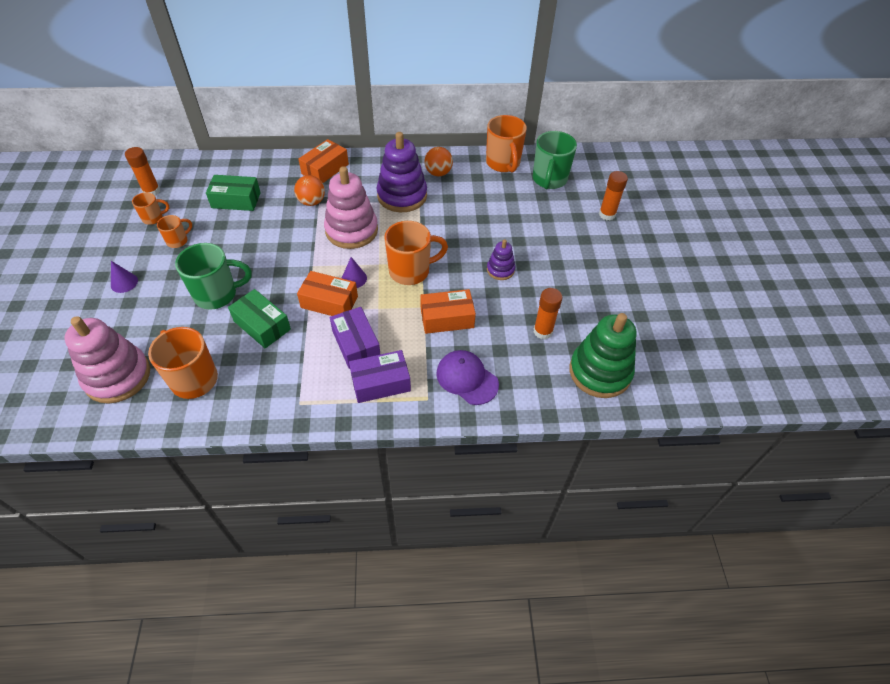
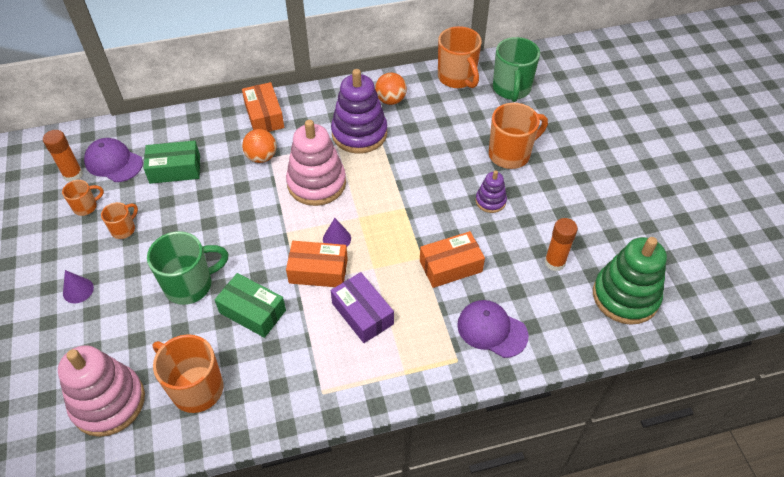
camera: 10 degrees left, 0 degrees up
orange box [298,139,349,183] -> orange box turned 45 degrees counterclockwise [242,82,284,132]
purple box [349,350,411,403] -> none
orange mug [384,221,448,285] -> orange mug moved to [489,103,548,169]
orange glue stick [599,171,628,220] -> none
none -> purple cap [84,138,143,182]

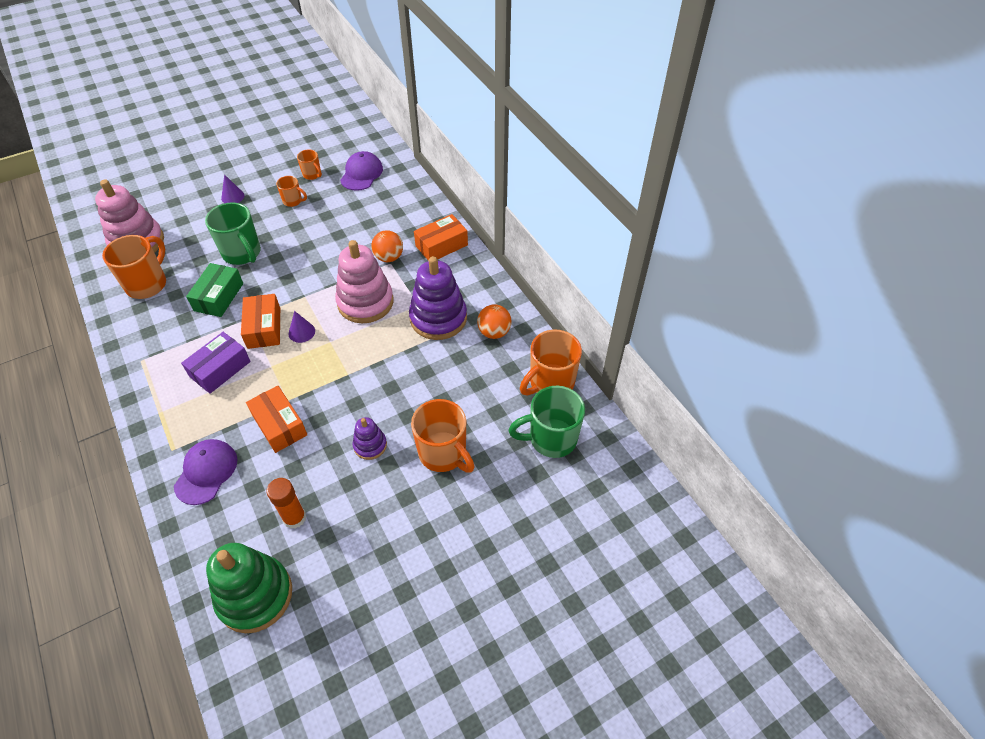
camera: 75 degrees right, 0 degrees up
orange glue stick [43,130,83,182] -> none
green box [143,140,200,184] -> none

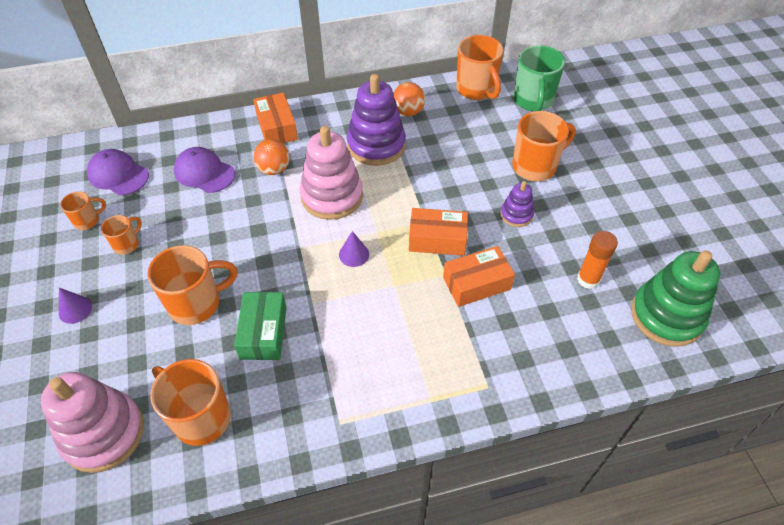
camera: 75 degrees left, 0 degrees up
purple cap [174,439,237,505] -> purple cap moved to [174,147,235,193]
purple box [181,332,251,394] -> none
green box [186,263,243,317] -> green box turned 60 degrees clockwise [234,292,287,360]
green mug [205,202,261,265] -> orange mug [147,245,237,325]
orange box [241,294,280,349] -> orange box moved to [409,208,468,256]

